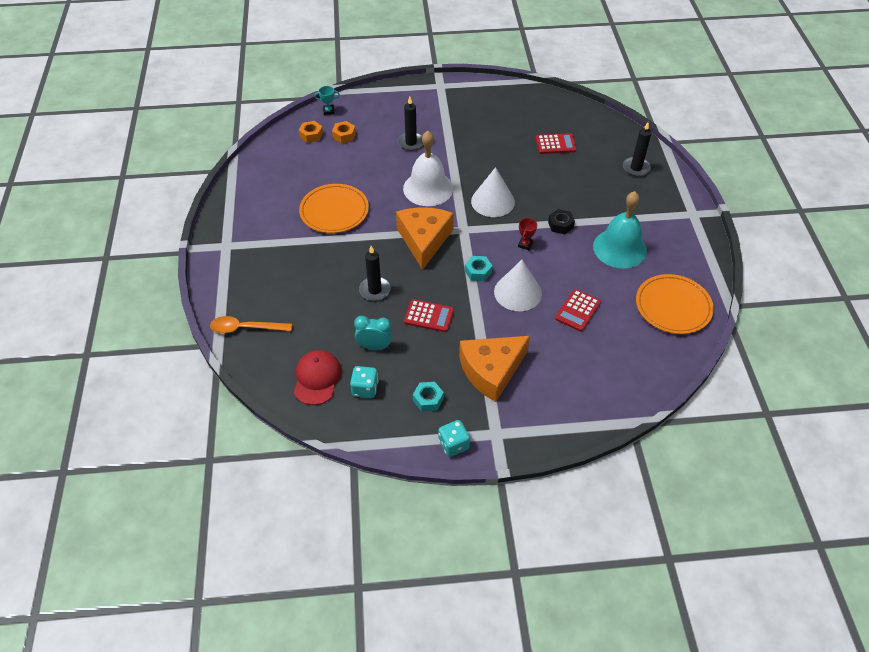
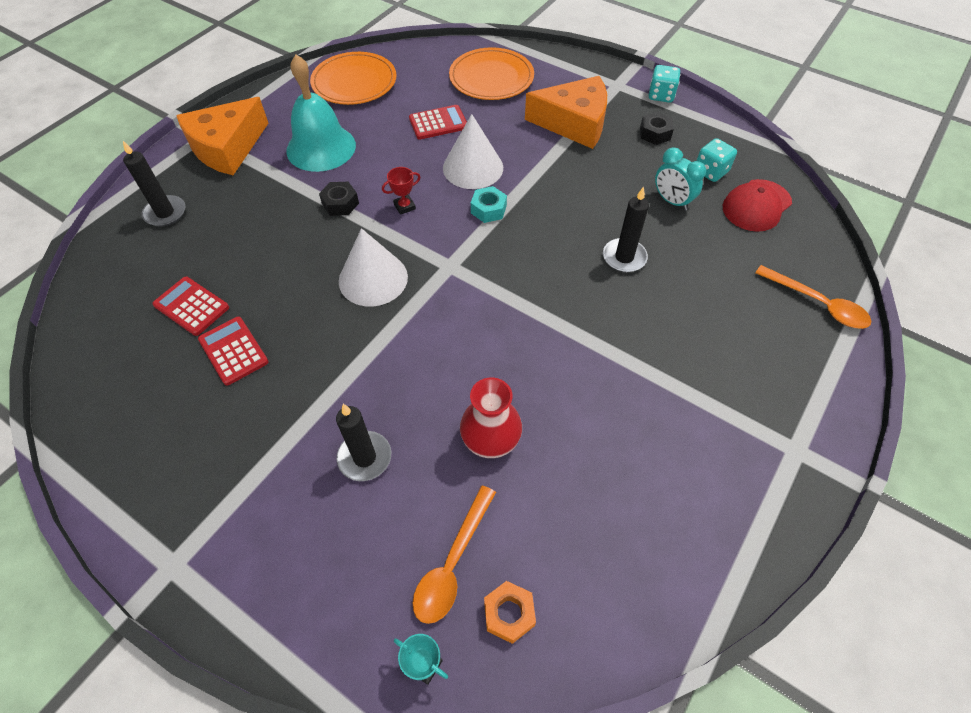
camera: 140 degrees left, 5 degrees up
orange plate [299,184,369,233] -> orange plate moved to [449,47,534,100]
orange nut [332,121,356,143] -> orange spoon [413,486,496,624]
orange cheese [396,207,454,270] -> orange cheese moved to [176,97,268,175]
white bell [403,131,453,206] -> none
red calculator [404,299,454,332] -> red calculator moved to [198,317,269,386]
turquoise nut [413,382,444,412] -> black nut [640,112,674,145]
none -> red vase [460,377,522,458]

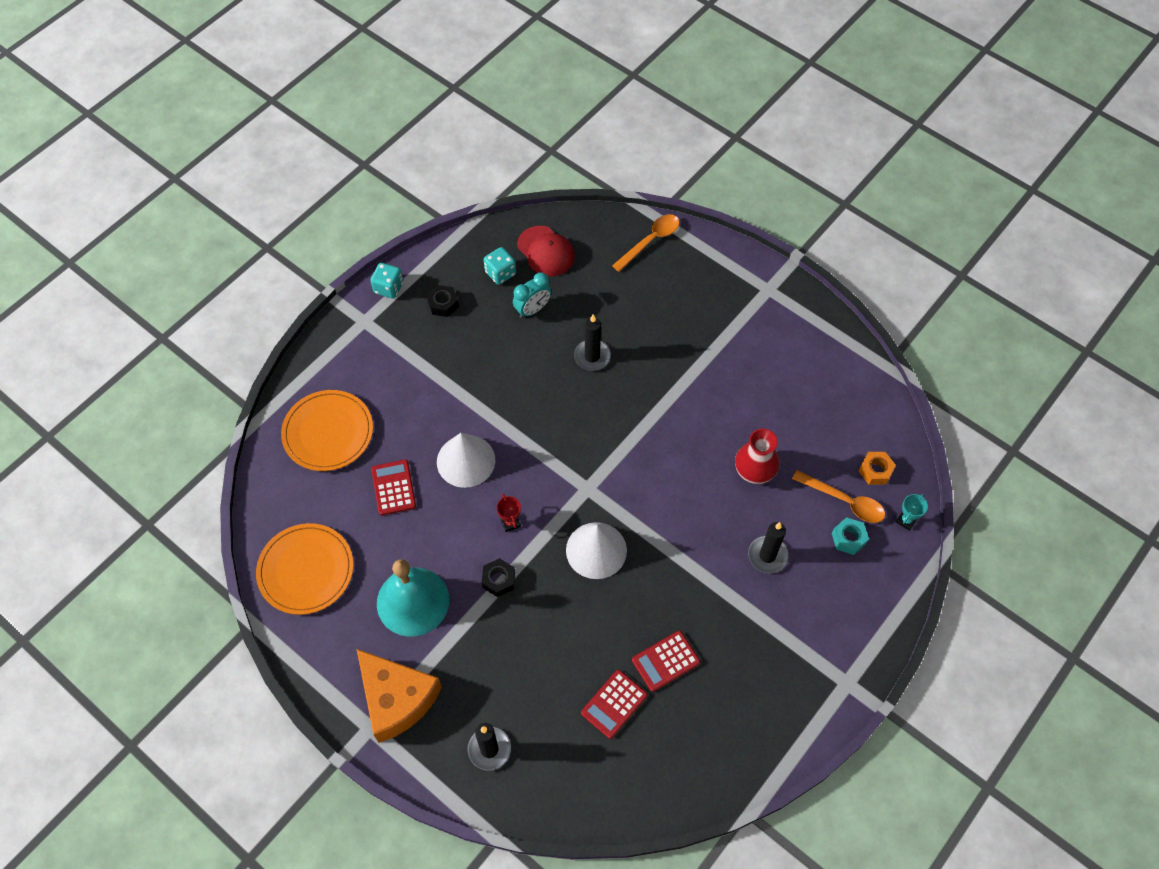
camera: 85 degrees left, 5 degrees up
turquoise nut [471,186,507,223] -> turquoise nut moved to [832,517,869,555]
orange cheese [525,76,607,149] -> none

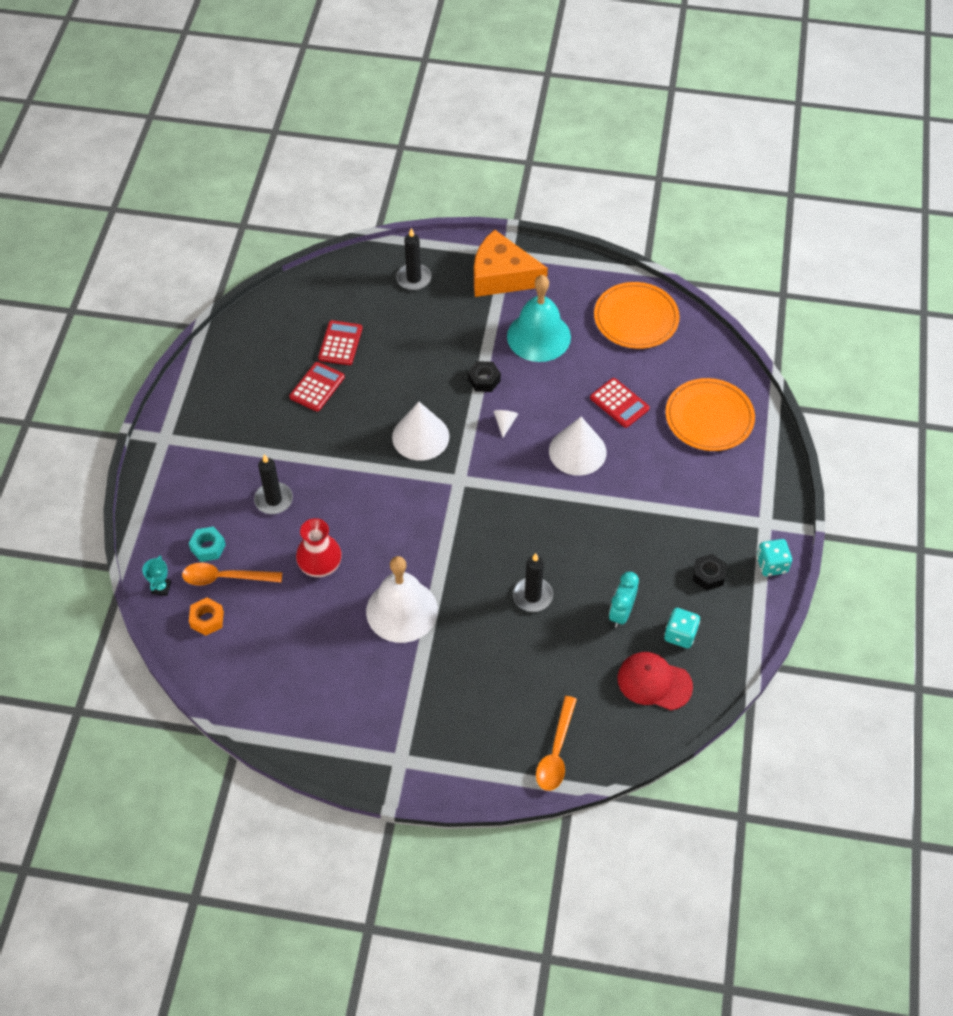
camera: 150 degrees right, 5 degrees down
red trophy [496,494,521,532] -> white cone [493,410,518,438]
none -> white bell [366,556,438,643]

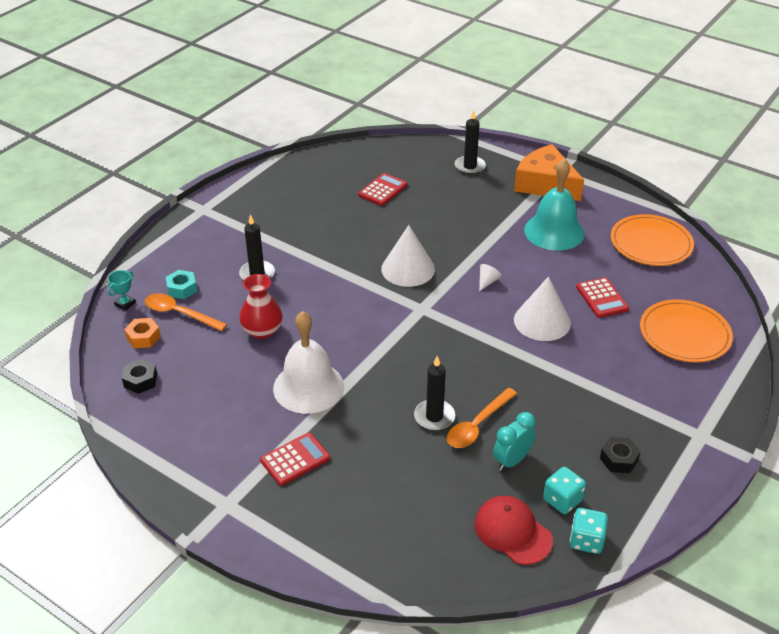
camera: 25 degrees right, 15 degrees down
red calculator [289,362,345,412] -> red calculator moved to [260,433,330,486]
black nut [468,361,501,392] -> black nut moved to [122,359,157,394]
orange spoon [536,696,577,791] -> orange spoon moved to [447,388,517,448]
turquoise dice [757,539,792,576] -> turquoise dice moved to [570,508,608,554]

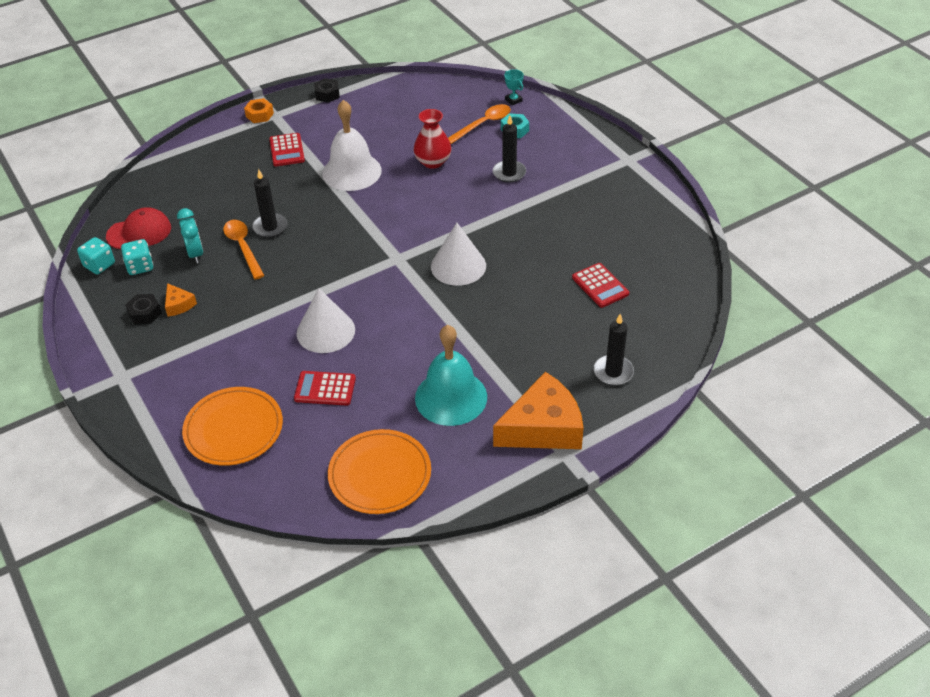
camera: 115 degrees right, 5 degrees up
black nut [122,359,157,394] -> black nut moved to [314,78,340,103]
orange nut [124,318,161,348] -> orange nut moved to [244,98,274,123]
white cone [479,264,502,291] -> none
none -> orange cheese [165,283,197,317]

